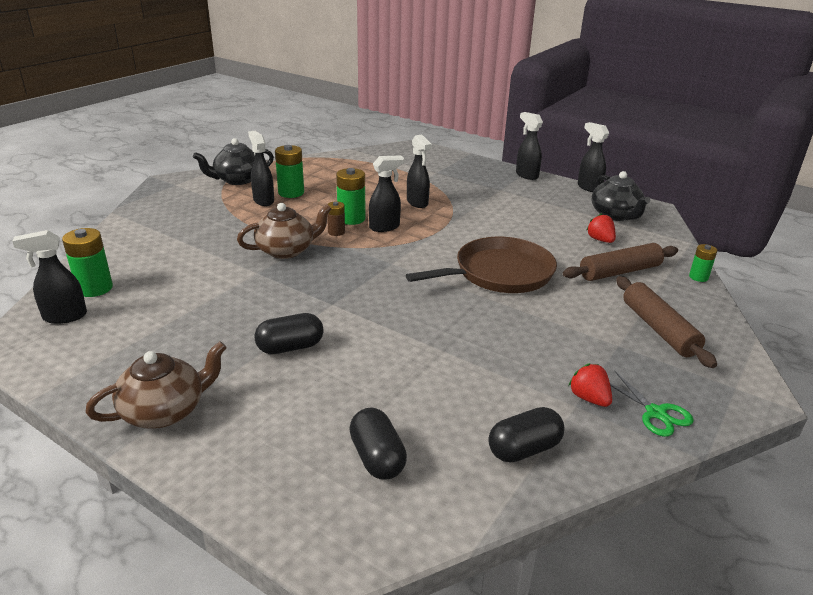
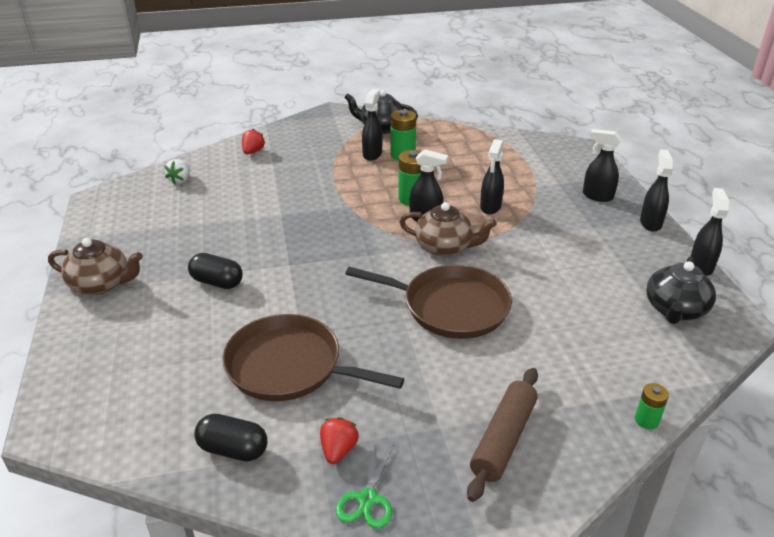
camera: 45 degrees right, 5 degrees up
black spray bottle [12,230,87,324] -> black spray bottle moved to [583,129,622,202]
green battery [62,228,113,297] -> white strawberry [164,159,190,184]
brown teapot [237,203,332,259] -> brown teapot moved to [400,202,497,256]
brown battery [327,201,345,236] -> none
black capsule [349,407,407,480] -> none
brown rolling pin [563,243,678,281] -> none
red strawberry [586,213,616,243] -> red strawberry moved to [242,129,265,154]
none -> brown pan [222,314,404,401]

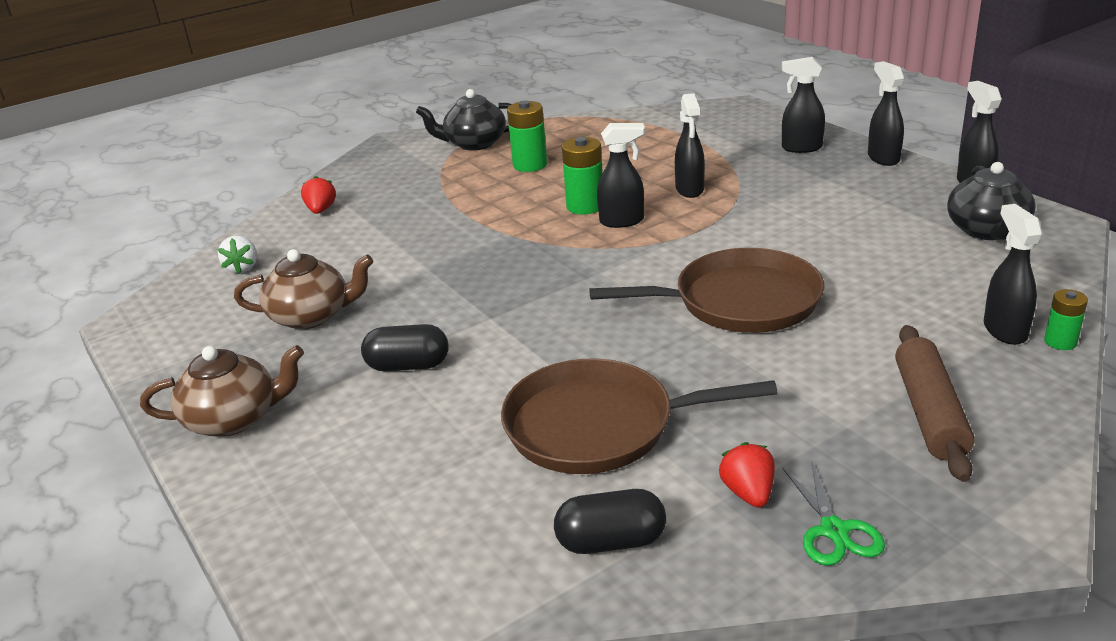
camera: 20 degrees left, 5 degrees down
black spray bottle [362,89,383,161] -> black spray bottle moved to [984,204,1043,345]
brown teapot [400,202,497,256] -> brown teapot moved to [234,249,373,329]

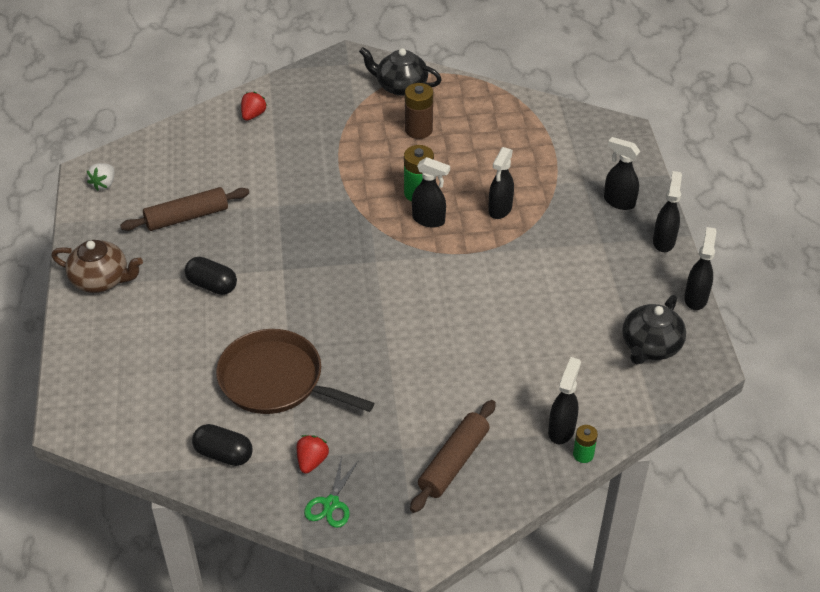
camera: 25 degrees right, 15 degrees up
white strawberry [218,236,257,274] -> white strawberry moved to [87,163,115,191]
brown teapot [234,249,373,329] -> brown rolling pin [120,187,249,231]
green battery [507,101,547,172] -> brown battery [405,83,433,139]
brown pan [589,248,825,333] -> none

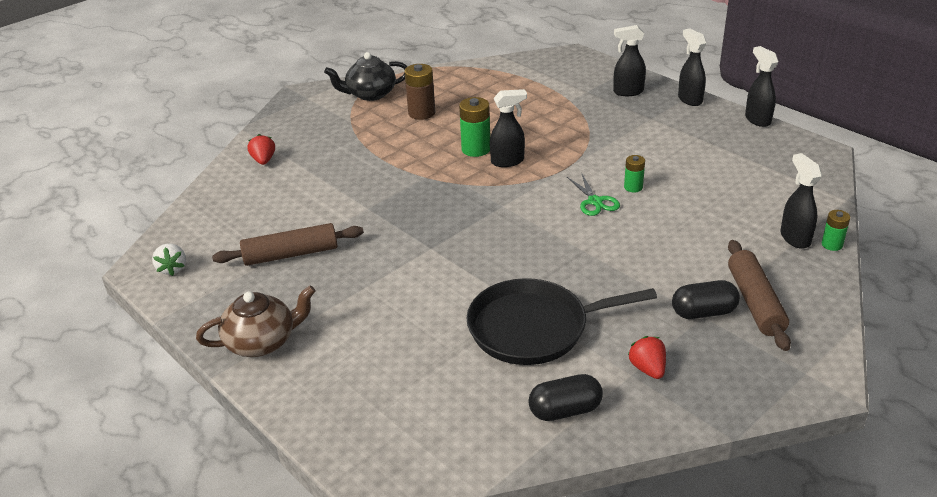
camera: 35 degrees left, 10 degrees down
brown rolling pin [120,187,249,231] -> brown rolling pin turned 45 degrees clockwise [212,223,364,266]
black capsule [184,257,237,295] -> black capsule moved to [672,280,740,319]
brown pan [216,329,374,414] -> black pan [467,278,657,365]
green scissors [304,456,359,528] -> green scissors moved to [567,174,620,216]
black spray bottle [488,147,514,219] -> none
black teapot [622,295,686,365] -> none
none -> green battery [624,155,645,192]

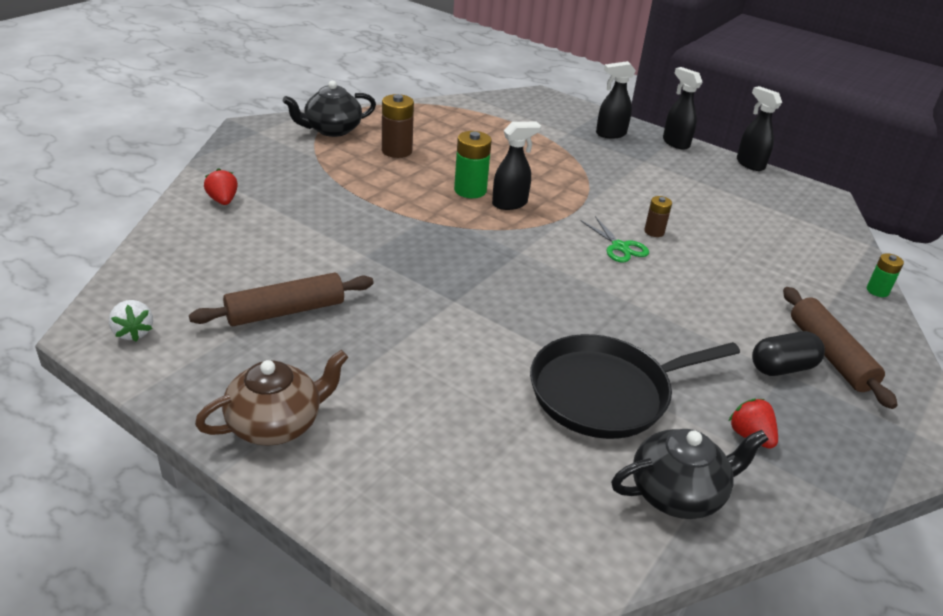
camera: 15 degrees left, 0 degrees up
black capsule [528,374,603,421] -> black teapot [611,429,769,519]
green battery [624,155,645,192] -> brown battery [644,196,672,237]
black spray bottle [780,153,822,249] -> none

